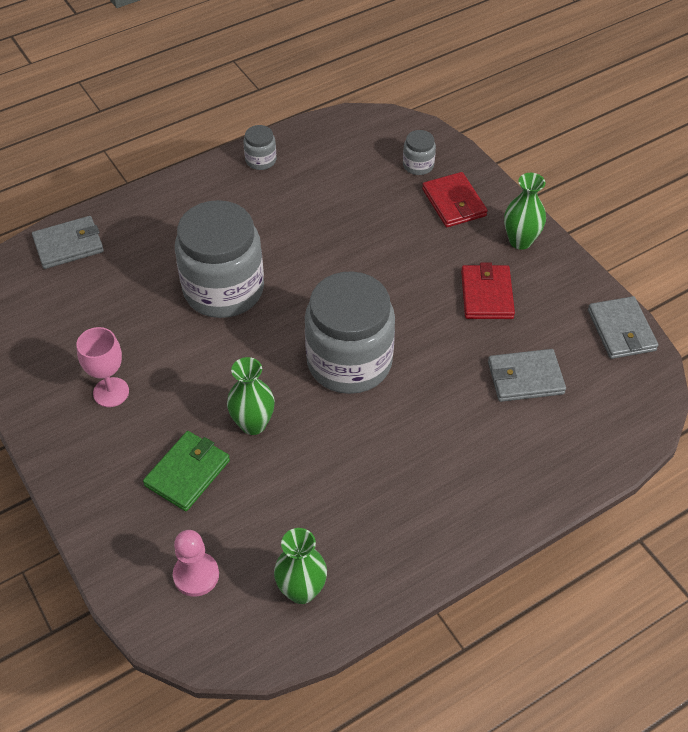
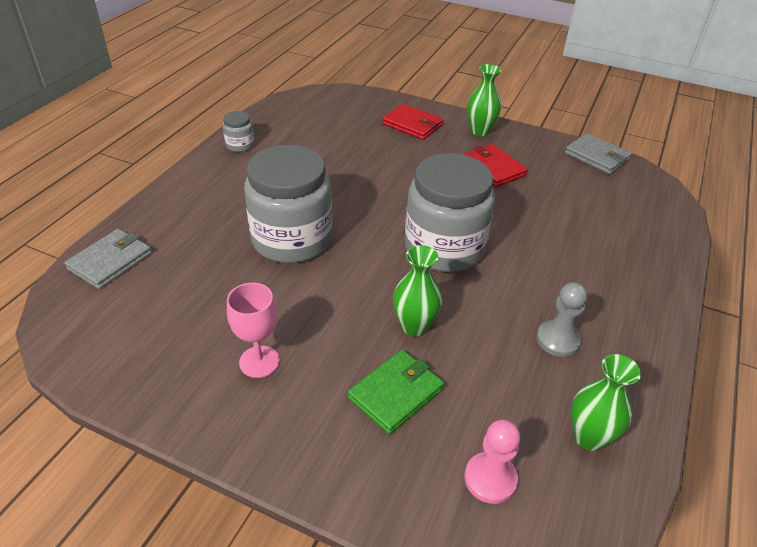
camera: 35 degrees left, 10 degrees down
green wallet [143,431,230,511] -> green wallet turned 45 degrees clockwise [348,350,444,434]
grey jar [403,130,436,175] -> none
grey wallet [488,349,566,402] -> none
none -> grey pawn [537,282,587,357]

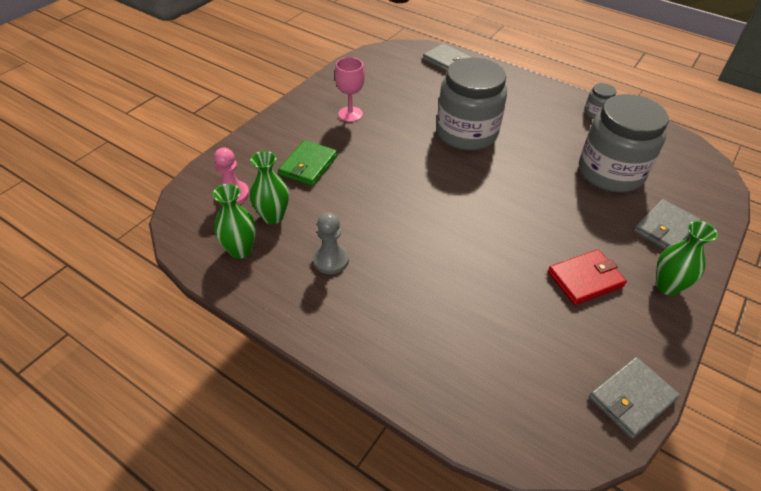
camera: 100 degrees right, 5 degrees up
green wallet [348,350,444,434] -> green wallet turned 60 degrees clockwise [278,140,337,186]
red wallet [382,104,443,140] -> grey wallet [634,199,701,249]
green vase [393,245,442,336] -> green vase moved to [250,151,289,224]
grey jar [405,153,495,272] -> grey jar moved to [579,94,669,192]

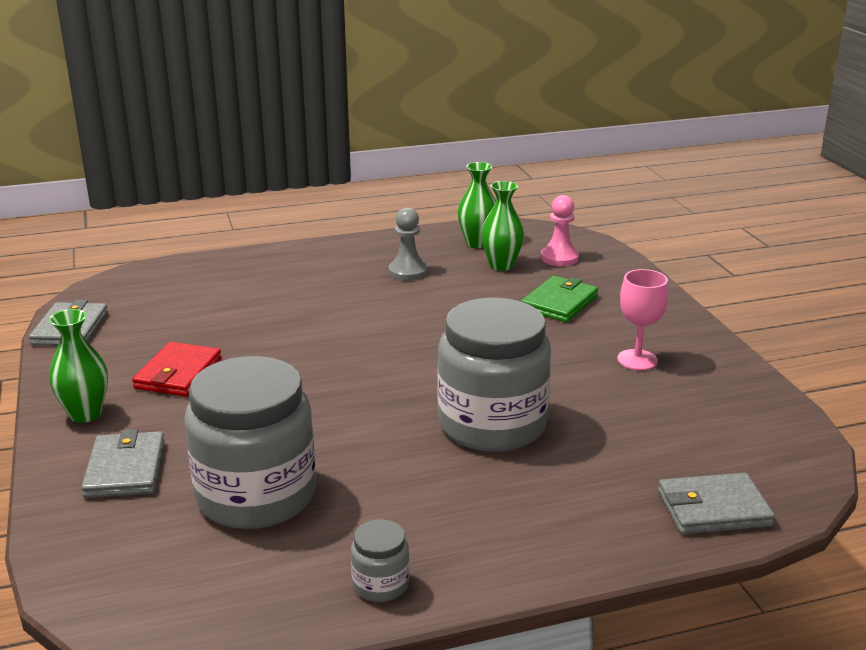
camera: 130 degrees right, 20 degrees down
green wallet [278,140,337,186] -> green wallet turned 60 degrees clockwise [521,276,598,322]

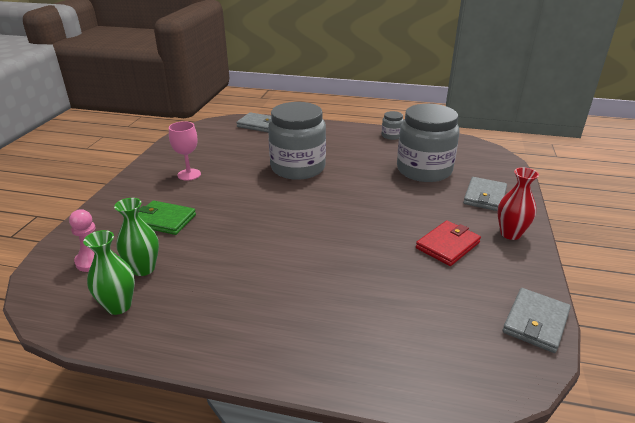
camera: 150 degrees left, 5 degrees up
green vase [49,309,108,423] -> red vase [498,167,539,240]
grey pawn [389,207,427,281] -> none
green wallet [521,276,598,322] -> green wallet turned 45 degrees clockwise [138,200,196,235]

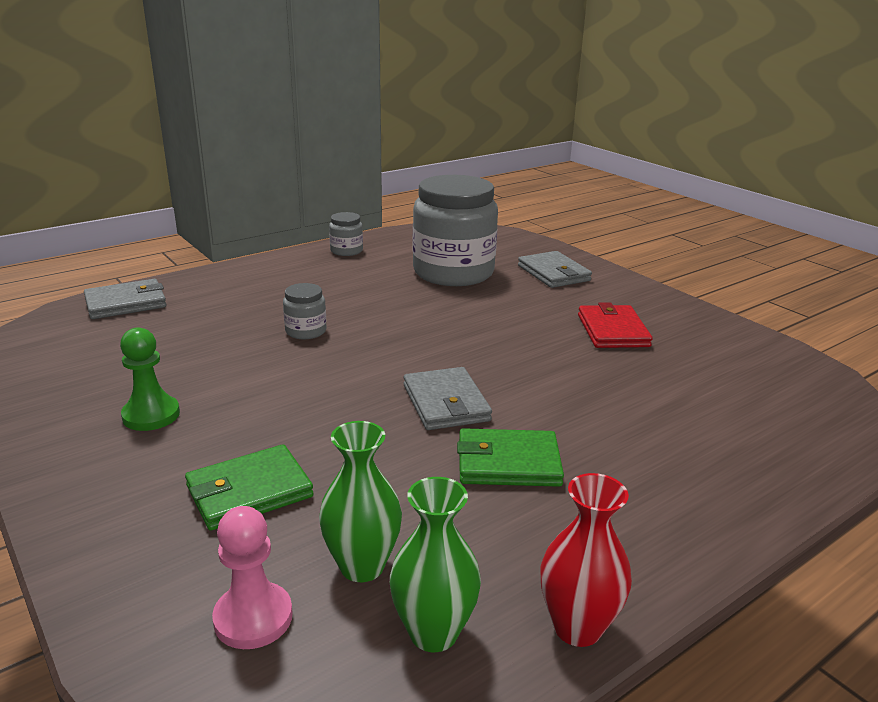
camera: 50 degrees left, 5 degrees down
pink goblet [169,121,201,181] -> green pawn [120,328,180,431]
grey jar [268,102,326,180] -> grey jar [283,283,327,339], size x0.42
red vase [498,167,539,240] -> red vase moved to [540,473,632,647]
grey wallet [503,288,571,353] -> grey wallet moved to [404,367,492,430]
none -> green wallet [457,428,564,487]

